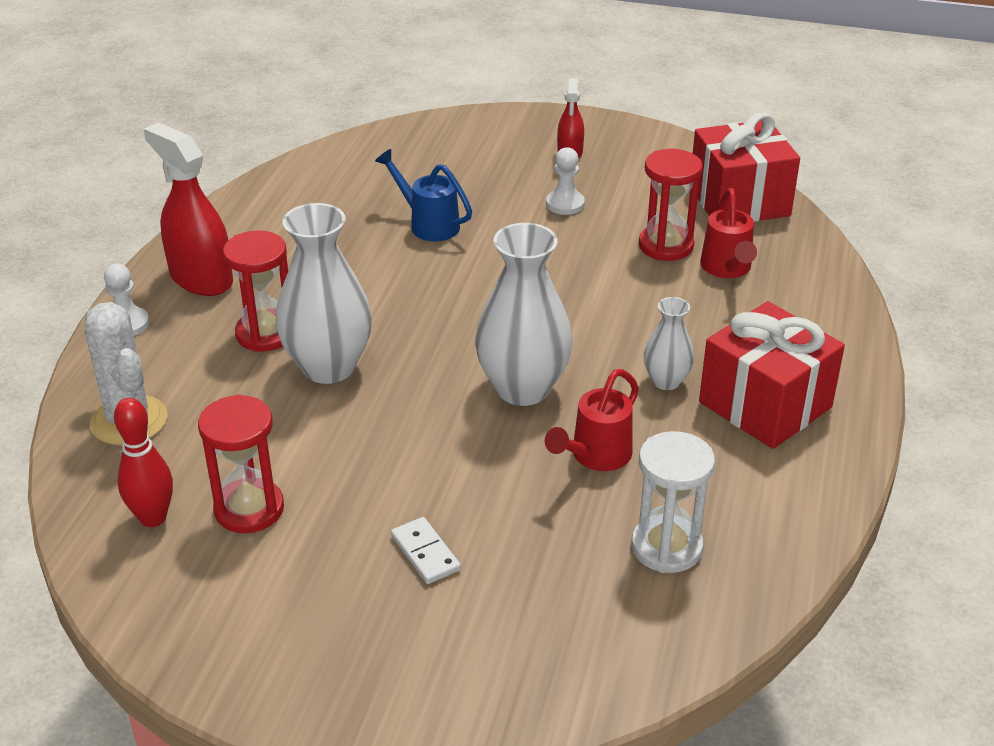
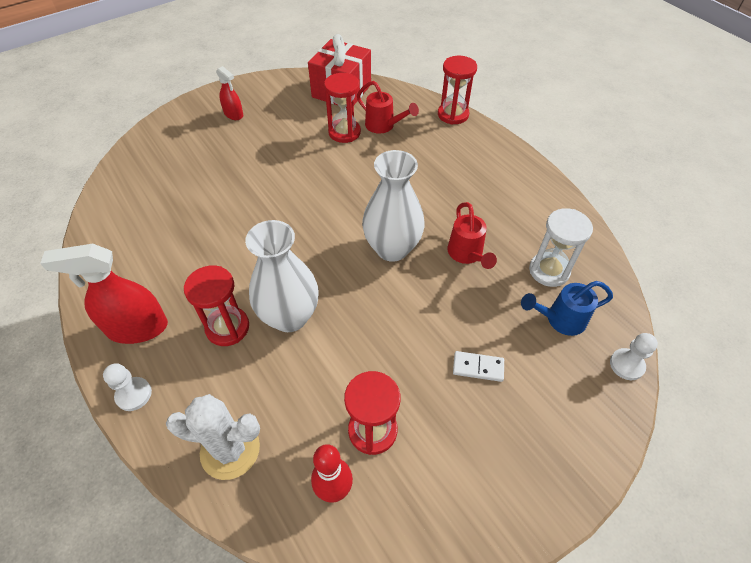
camera: 50 degrees left, 15 degrees up
blue watering can [375,149,472,241] -> blue watering can moved to [521,281,613,336]
white pawn [546,147,585,215] -> white pawn moved to [610,333,658,380]
white vase [644,297,694,390] -> none
red gift [699,301,845,449] -> none
none -> red hourglass [438,56,477,125]

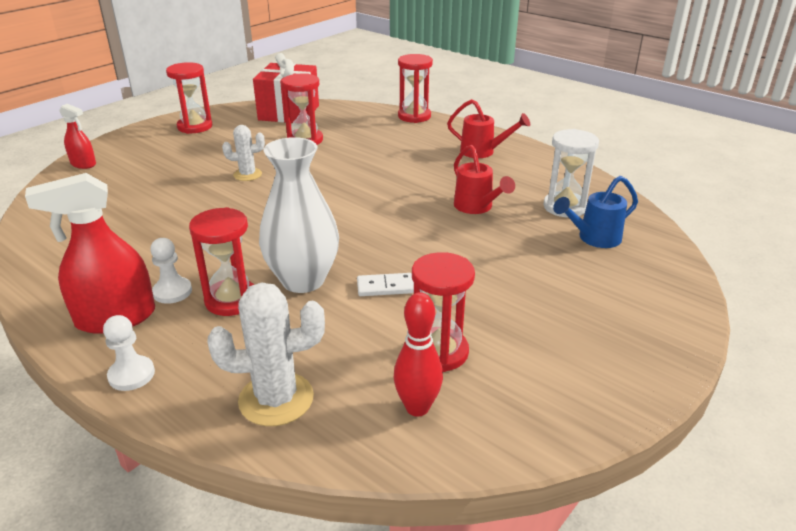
camera: 15 degrees left, 20 degrees down
red spray bottle [216,66,243,120] -> red spray bottle moved to [59,104,96,169]
red watering can [357,81,419,134] -> red watering can moved to [447,99,530,158]
white vase [362,150,425,262] -> none
white domino [453,351,504,382] -> white domino moved to [357,273,414,296]
white pawn [610,333,658,380] -> white pawn moved to [150,238,192,304]
none -> red hourglass [166,62,212,134]
none -> white cactus [222,125,265,181]

